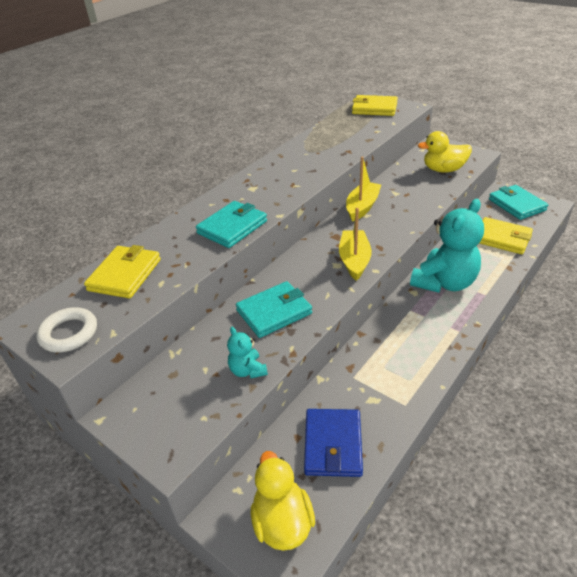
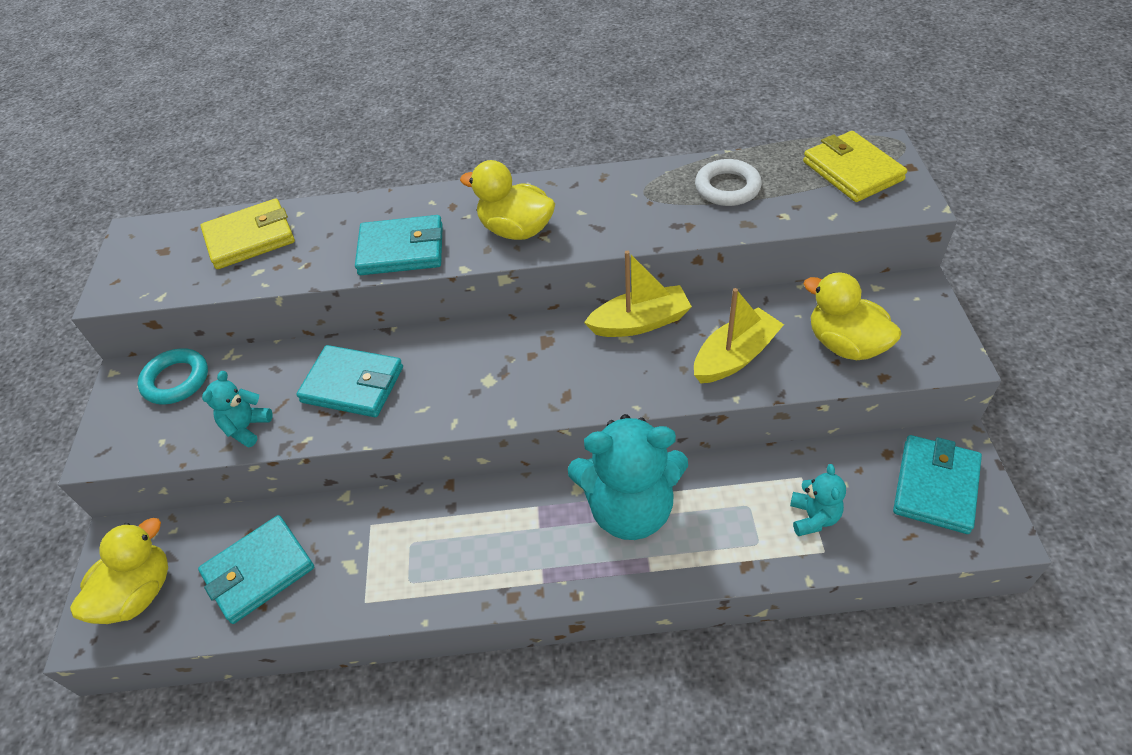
camera: 50 degrees right, 10 degrees up
white ring [36,307,97,352] -> white ring moved to [695,159,762,206]
blue wallet [304,409,363,477] -> turquoise wallet [198,515,314,624]
yellow boat [339,208,372,281] -> yellow boat moved to [694,288,784,383]
yellow wallet [479,217,533,254] -> turquoise teddy bear [790,464,846,536]
none -> turquoise ring [138,348,208,405]
none -> yellow duck [460,160,555,240]

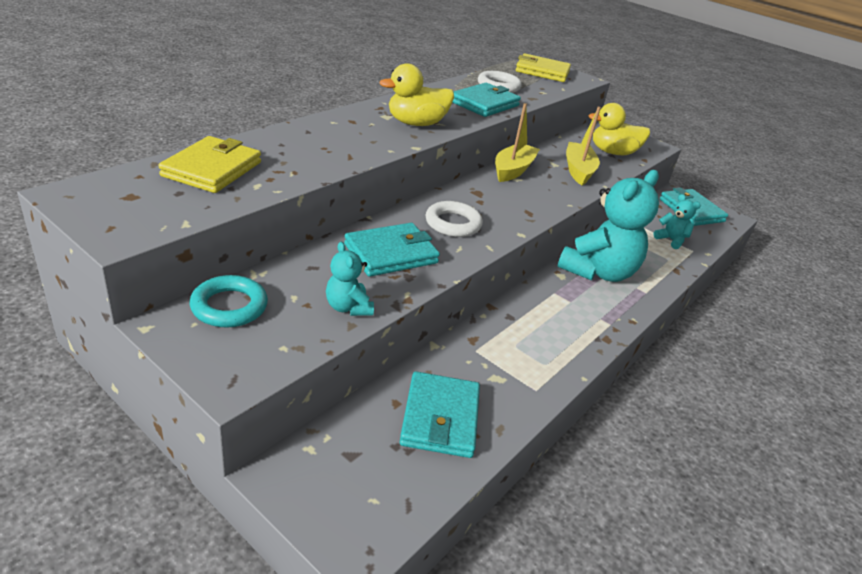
camera: 55 degrees left, 15 degrees down
yellow duck [70,518,168,624] -> none
turquoise wallet [355,215,443,275] -> turquoise wallet moved to [452,83,521,117]
none -> white ring [426,201,483,237]

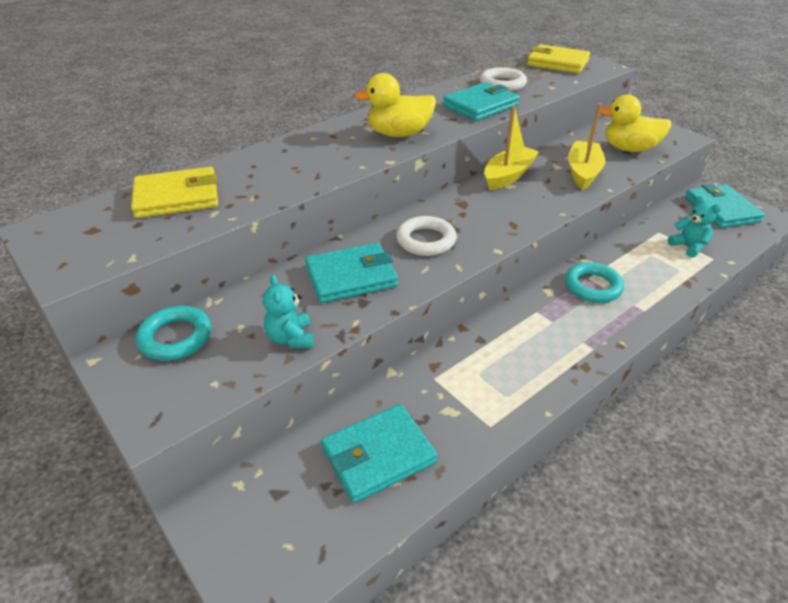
camera: 15 degrees right, 5 degrees up
yellow wallet [158,136,261,193] -> yellow wallet turned 45 degrees clockwise [131,167,218,218]
turquoise wallet [400,371,480,458] -> turquoise wallet turned 45 degrees clockwise [321,404,437,503]
turquoise teddy bear [557,170,659,282] -> turquoise ring [565,262,624,303]

